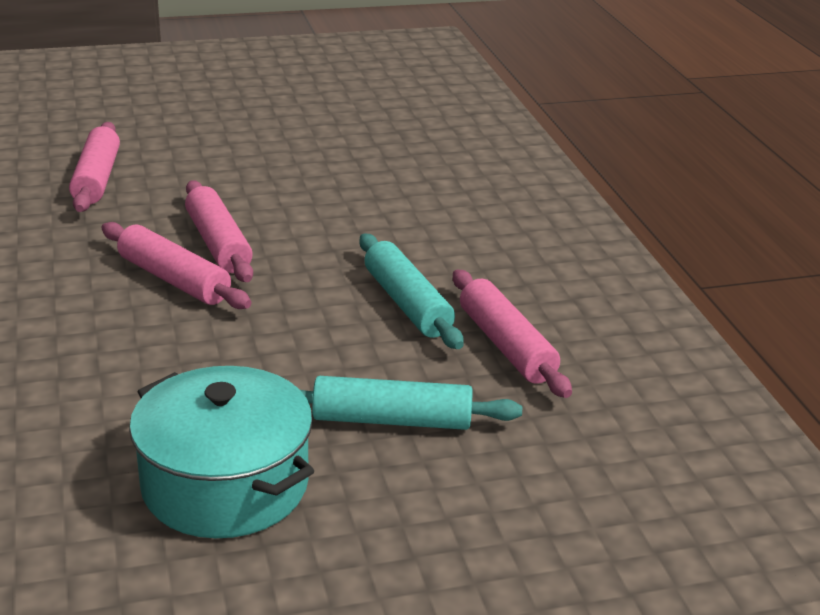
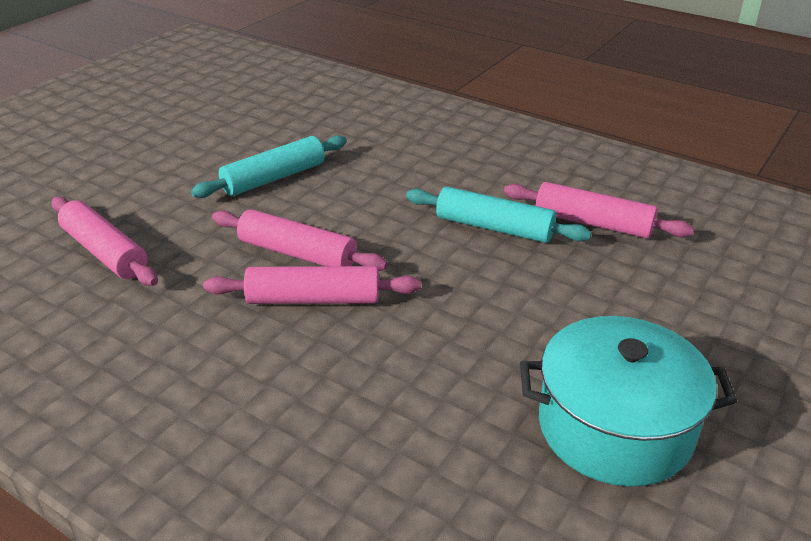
camera: 40 degrees left, 5 degrees up
turquoise rolling pin [300,376,522,430] -> turquoise rolling pin moved to [191,135,347,198]

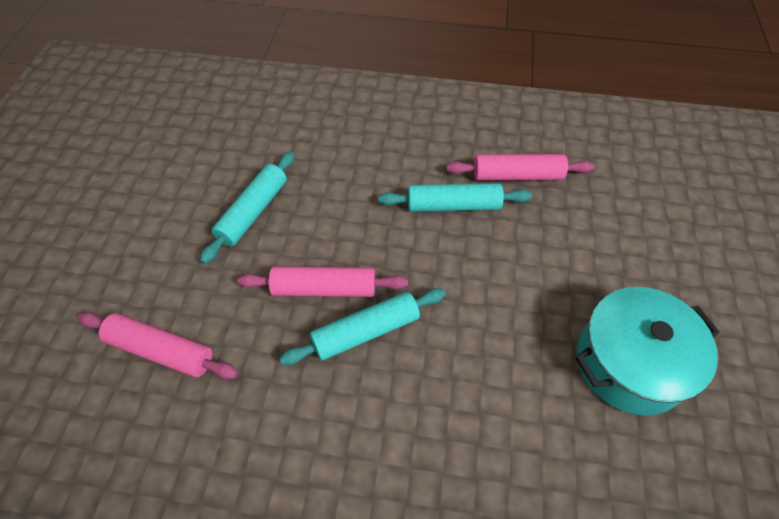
camera: 25 degrees left, 20 degrees up
pink rolling pin [203,266,421,304] -> turquoise rolling pin [279,288,446,365]

